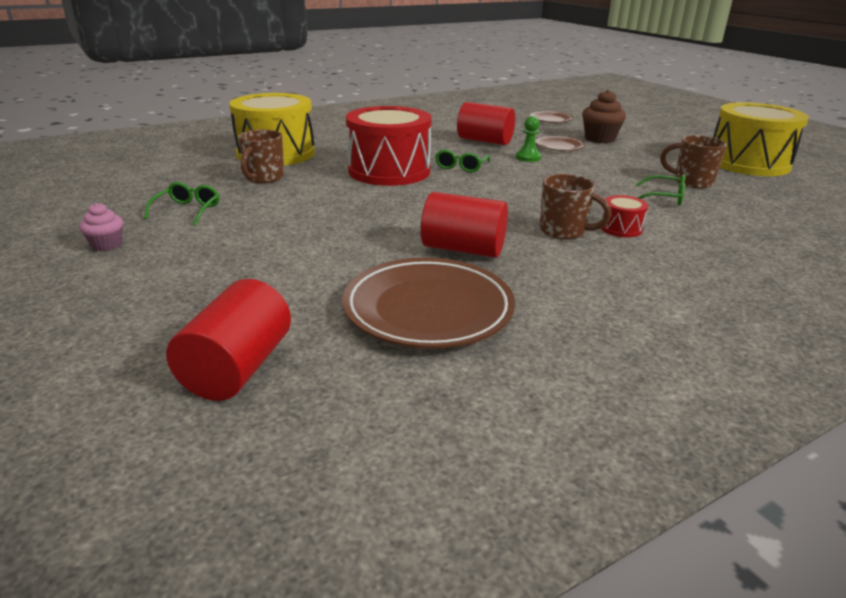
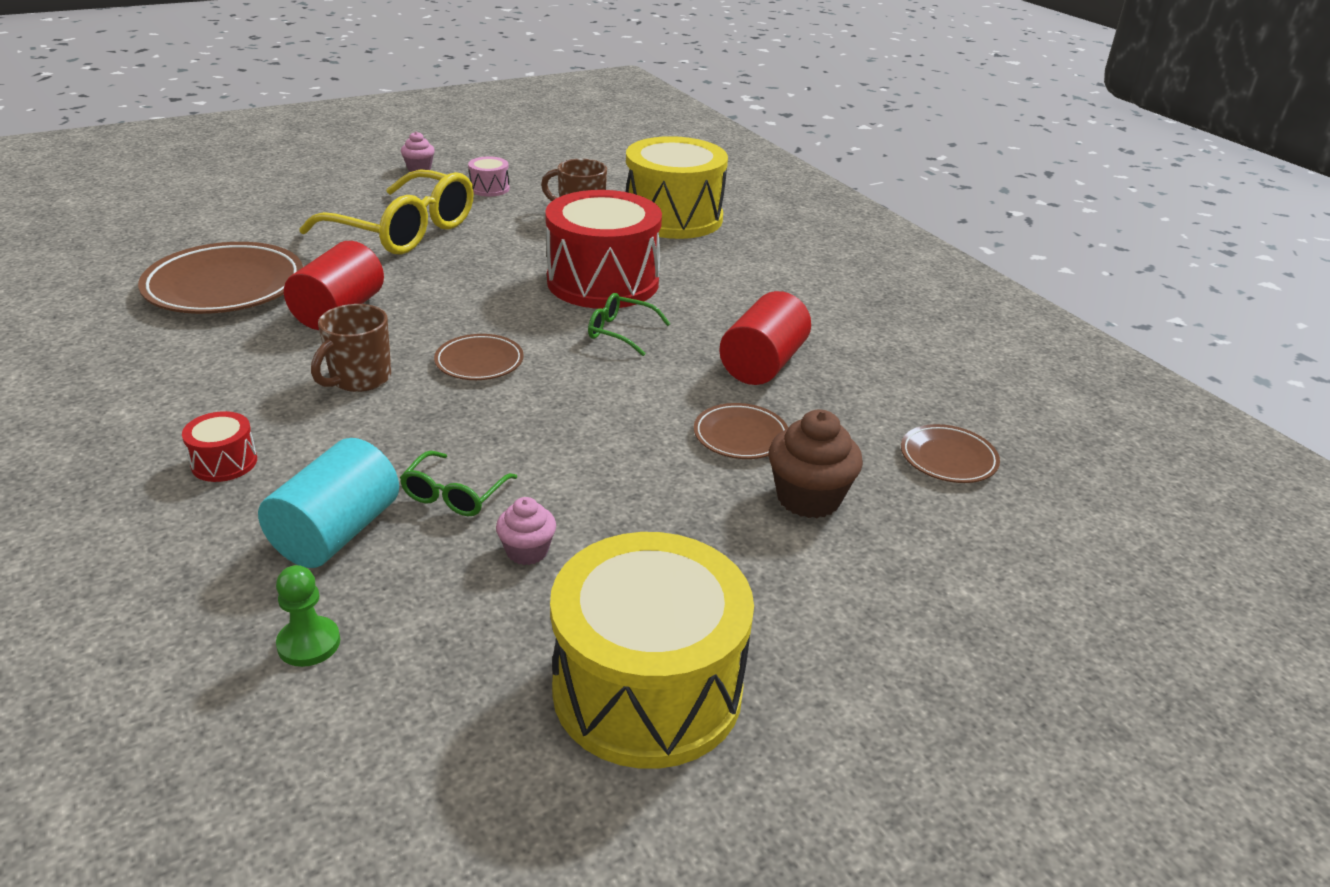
camera: 90 degrees right, 5 degrees up
green glasses [144,182,220,225] -> pink drum [468,157,510,197]
red cylinder [166,279,291,401] -> none
green pawn [516,116,541,162] -> green pawn moved to [276,565,340,667]
red drum [601,195,648,237] -> red drum moved to [182,411,257,482]
brown mug [660,135,727,188] -> pink cupcake [496,497,556,565]
none -> turquoise cylinder [258,438,399,568]
none -> yellow glasses [299,169,474,254]
none -> brown plate [434,334,524,380]

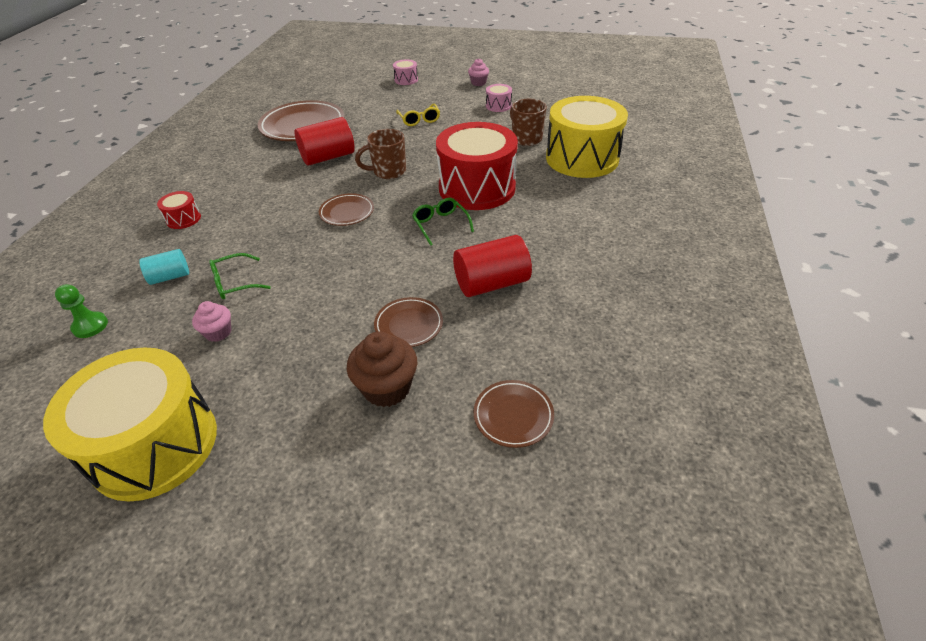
camera: 45 degrees right, 10 degrees up
turquoise cylinder [258,438,399,568] -> turquoise cylinder [139,249,189,285], size x0.59
yellow glasses [299,169,474,254] -> yellow glasses [396,103,440,126], size x0.45
brown mug [311,304,391,392] -> brown mug moved to [355,129,406,179]
none -> pink drum [393,59,418,85]

